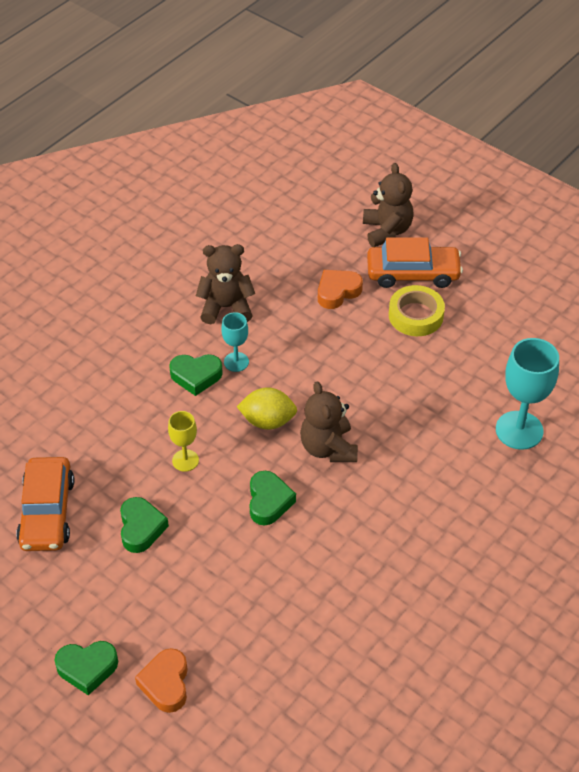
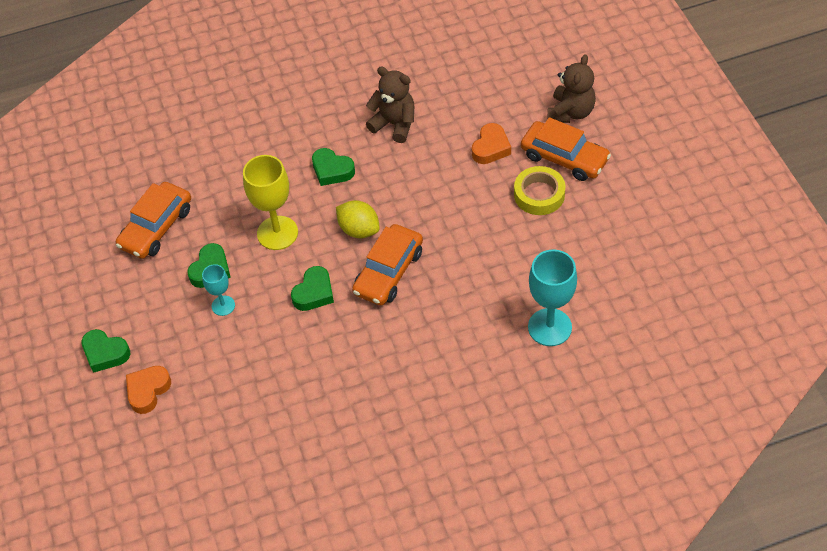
camera: 35 degrees right, 5 degrees up
yellow goblet [168,411,199,472] -> yellow goblet [243,155,298,250], size x1.81
turquoise goblet [221,312,249,372] -> turquoise goblet moved to [202,264,235,316]
brown teddy bear [300,381,358,462] -> orange car [352,224,423,306]
orange heart [318,270,363,309] -> orange heart turned 120 degrees clockwise [472,123,511,164]

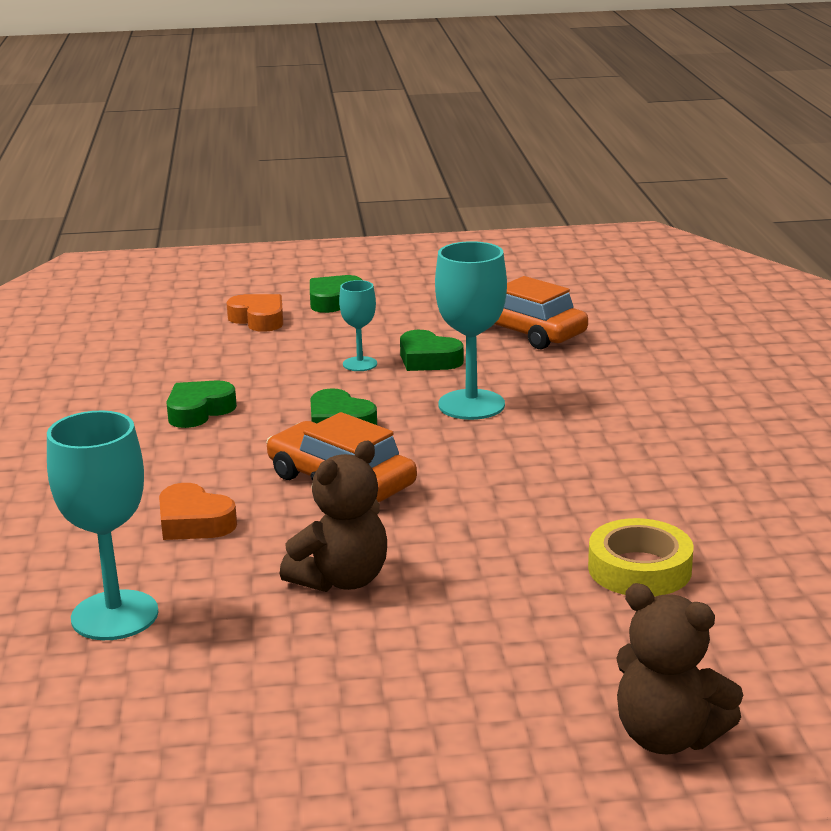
camera: 100 degrees right, 30 degrees down
yellow goblet [243,155,298,250] -> turquoise goblet [435,241,507,420]
green heart [312,148,355,186] -> green heart moved to [166,380,237,428]
yellow lemon [336,200,380,238] -> none
brown teddy bear [366,66,414,143] -> brown teddy bear moved to [280,440,387,592]
orange heart [472,123,511,164] -> orange heart moved to [159,483,237,540]
yellow tape [514,166,565,215] -> yellow tape moved to [588,518,693,596]
orange car [521,117,611,181] -> none

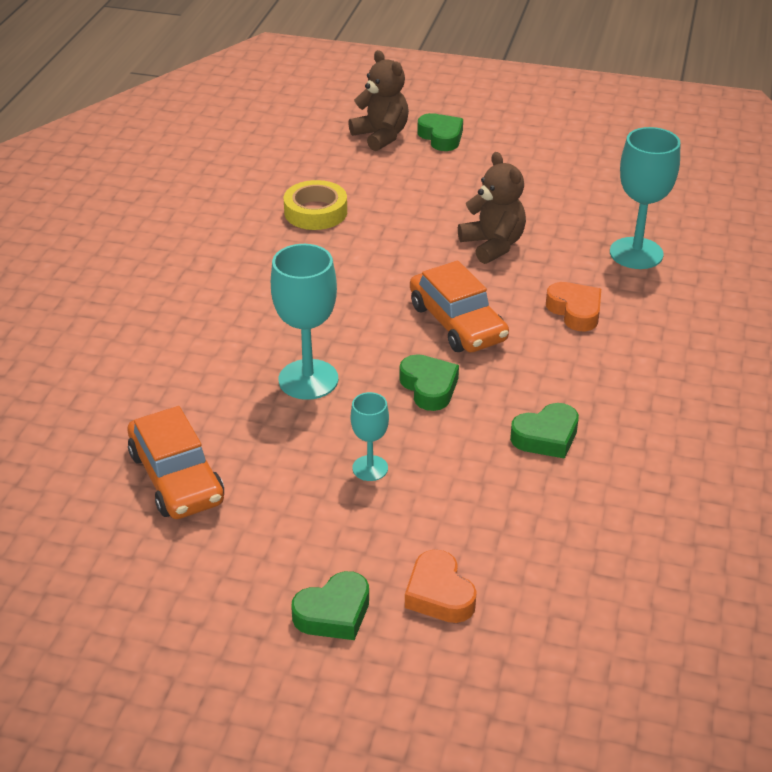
camera: 160 degrees left, 15 degrees up
brown teddy bear [280,440,387,592] -> brown teddy bear turned 90 degrees clockwise [458,152,526,264]
green heart [400,330,464,371] -> green heart moved to [417,113,463,151]

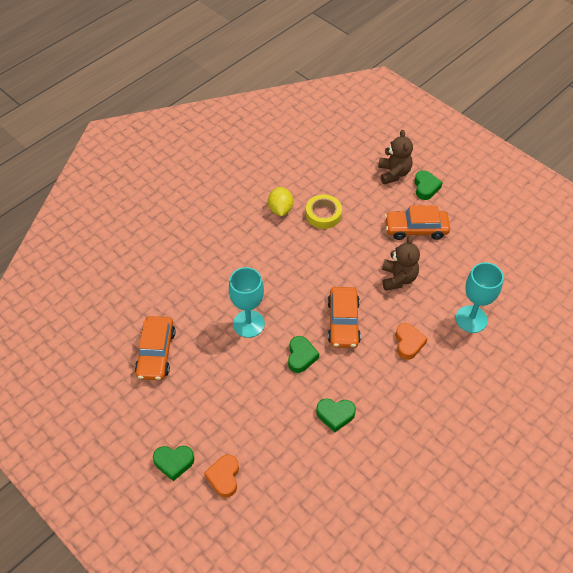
camera: 30 degrees right, 15 degrees up
turquoise goblet [351,392,389,481] -> none
none -> yellow lemon [268,187,293,216]
none -> orange car [385,205,450,240]

